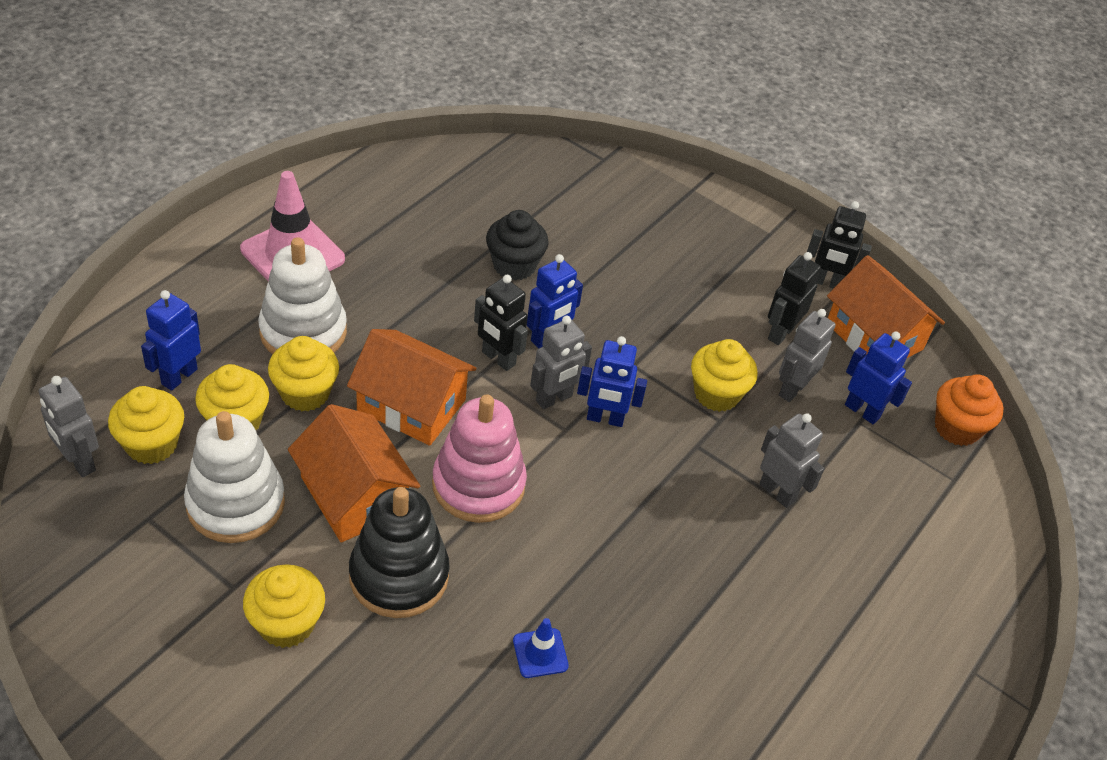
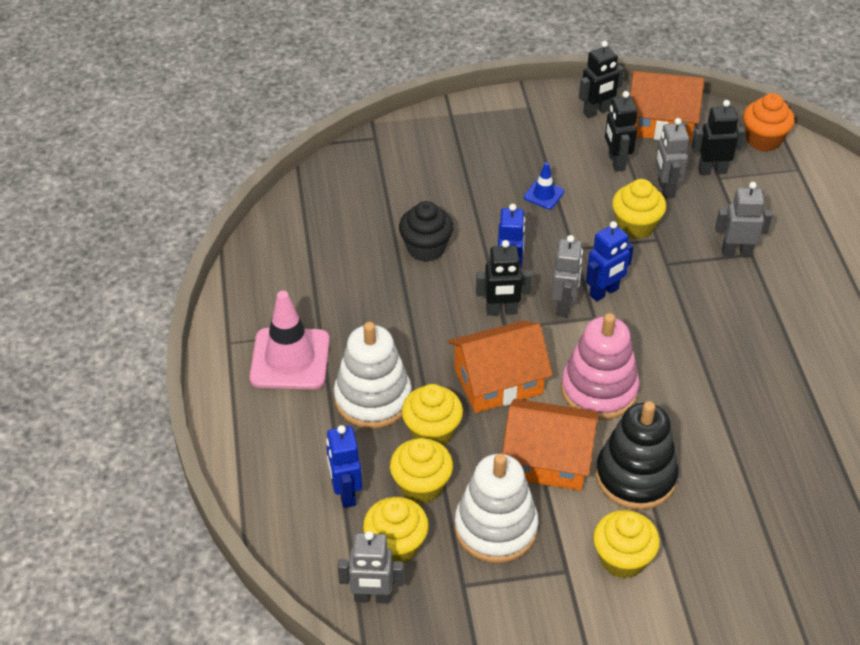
camera: 40 degrees left, 0 degrees up
blue traffic cone [513,618,569,678] -> blue traffic cone moved to [524,162,564,209]
blue robot [845,331,912,424] -> black robot [692,100,745,175]

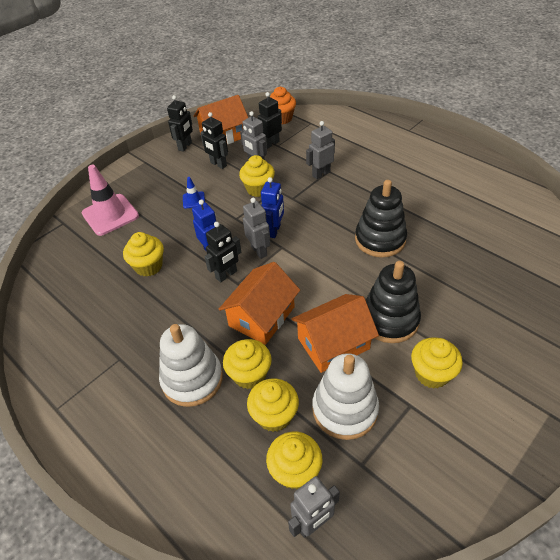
camera: 35 degrees left, 0 degrees up
pink traffic cone [250,291,330,389] -> pink traffic cone moved to [82,165,139,236]
blue robot [326,425,362,508] -> none
black cupcake [399,201,453,262] -> yellow cupcake [123,232,164,277]
pink stacking toy [561,313,640,420] -> none
none -> black stacking toy [355,180,407,257]

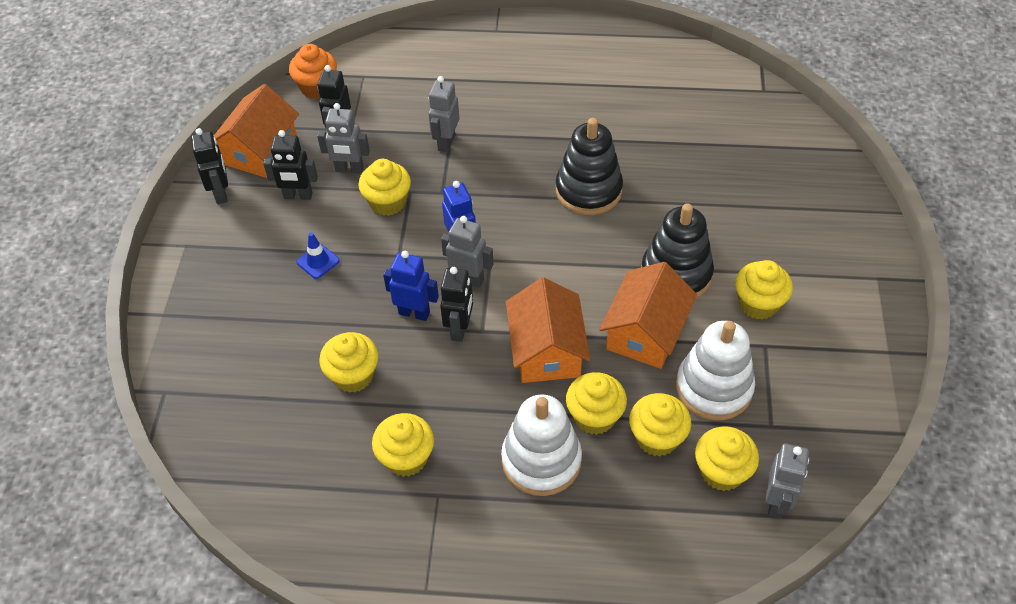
camera: 40 degrees left, 5 degrees up
pink traffic cone [82,165,139,236] -> none
none -> yellow cupcake [372,413,434,477]

